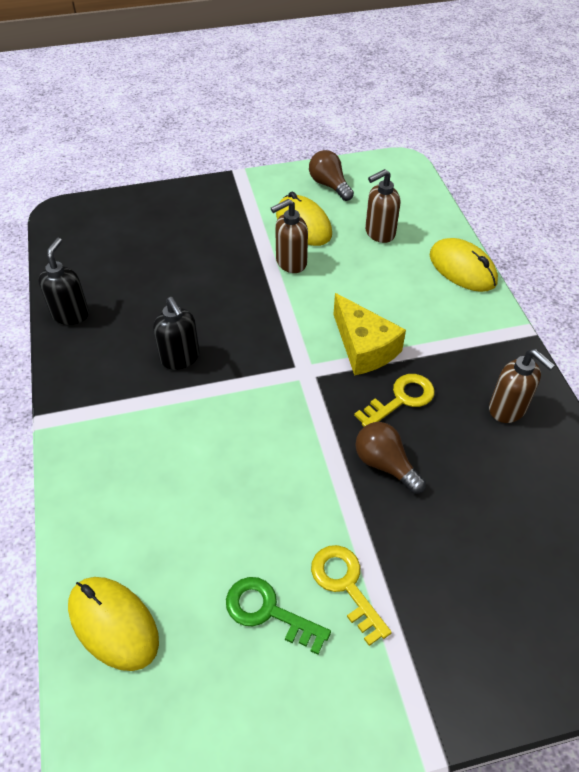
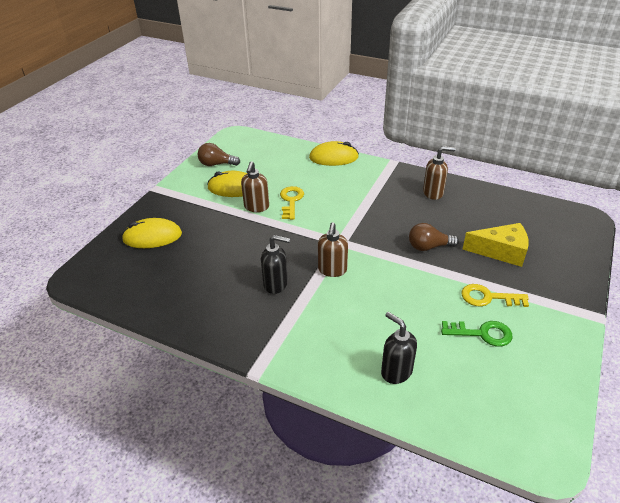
camera: 50 degrees left, 10 degrees down
black soap dispenser [38,238,89,325] -> black soap dispenser moved to [381,312,417,384]
yellow mouse [68,577,159,671] -> yellow mouse moved to [122,218,182,248]
green key [226,577,331,655] -> green key turned 150 degrees counterclockwise [441,321,512,347]
yellow cheese [333,293,406,376] -> yellow cheese moved to [462,223,529,267]
yellow key [354,374,435,427] -> yellow key moved to [280,186,304,220]
brown soap dispenser [365,169,401,243] -> brown soap dispenser moved to [318,222,348,277]

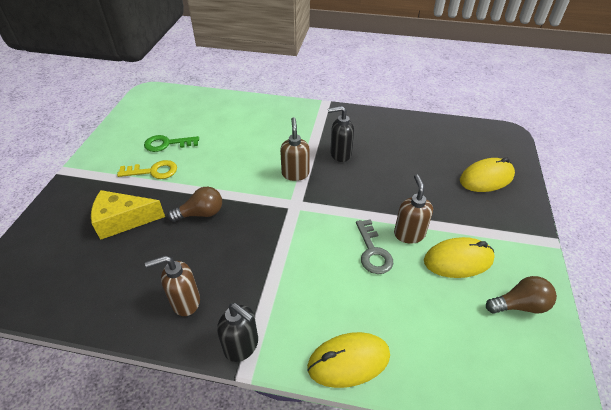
camera: 165 degrees right, 5 degrees up
yellow key [280,186,304,220] -> grey key [356,219,393,274]
black soap dispenser [381,312,417,384] -> black soap dispenser moved to [217,303,258,362]

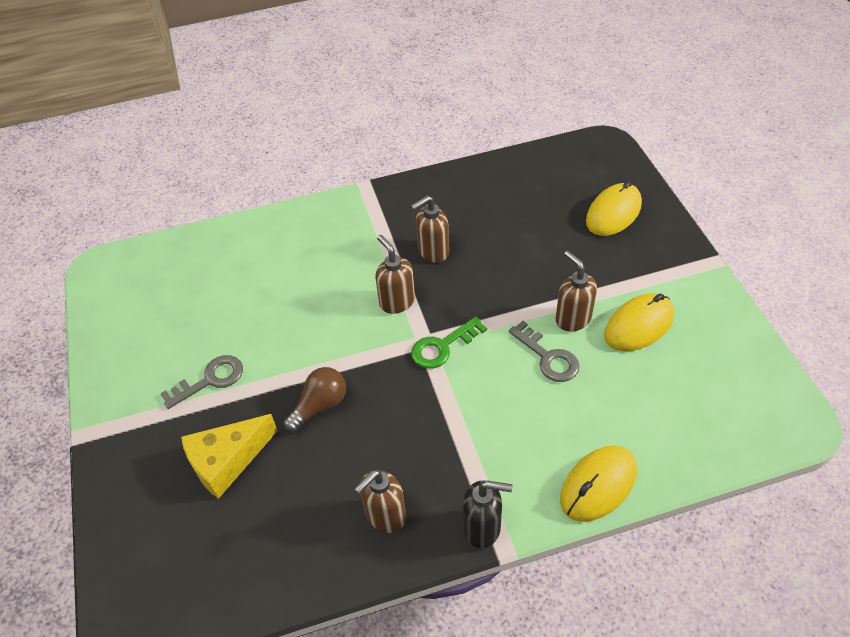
camera: 25 degrees left, 5 degrees up
yellow key [117,160,177,179] -> grey key [160,355,243,409]
green key [144,135,199,152] -> green key moved to [411,317,487,369]
black soap dispenser [328,106,354,162] -> brown soap dispenser [411,196,449,263]
brown light bulb [486,276,557,314] -> none

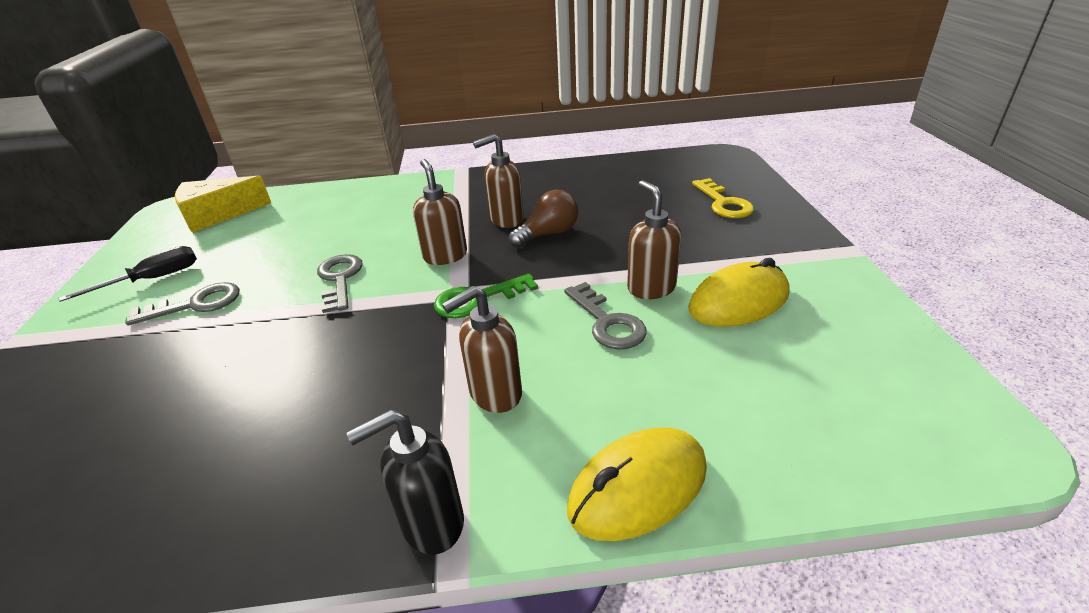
camera: 10 degrees right, 15 degrees down
yellow cheese [181,414,278,499] -> yellow cheese moved to [175,176,271,233]
brown light bulb [283,367,346,432] -> brown light bulb moved to [509,190,578,248]
brown soap dispenser [354,469,406,533] -> brown soap dispenser moved to [442,286,522,413]
black soap dispenser [463,480,513,548] -> black soap dispenser turned 135 degrees clockwise [347,410,464,555]
yellow mouse [586,181,642,236] -> yellow key [692,178,754,218]
none -> black screwdriver [59,246,197,302]
none -> grey key [317,254,363,313]

